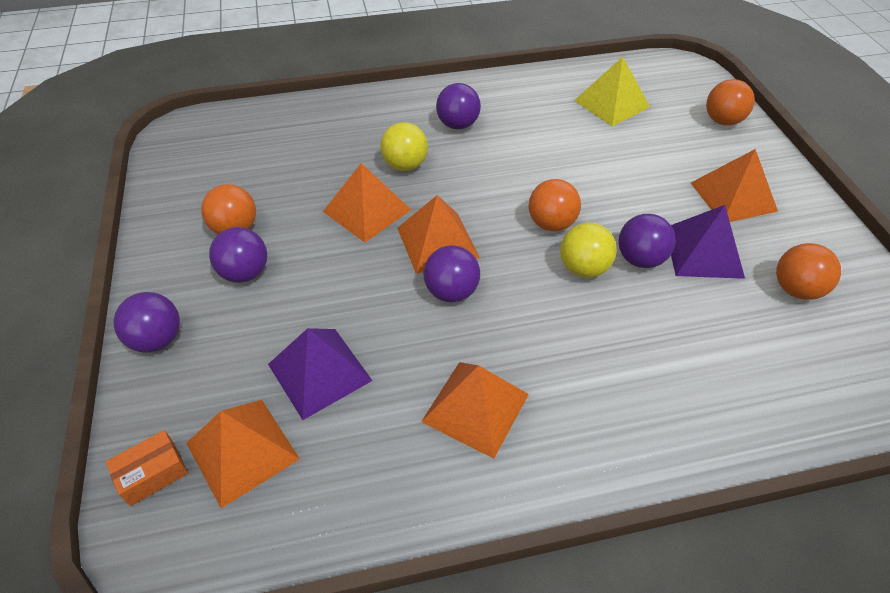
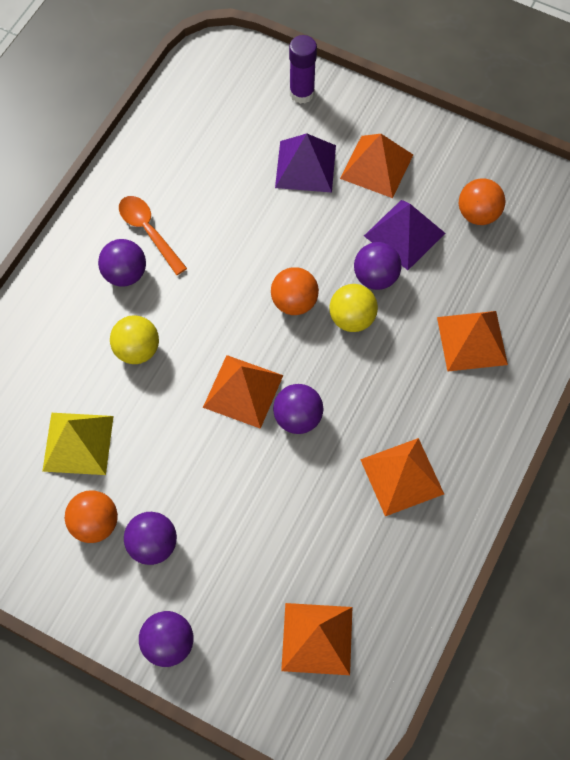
camera: 50 degrees left, 15 degrees up
orange box [106,430,188,506] -> none
purple pyramid [268,328,373,420] -> purple pyramid moved to [275,133,336,192]
orange pyramid [323,163,411,243] -> orange pyramid moved to [437,311,508,372]
yellow pyramid [574,57,650,126] -> yellow pyramid moved to [42,413,114,475]
orange ball [706,79,755,125] -> purple glue stick [289,35,317,104]
none -> orange spoon [119,196,187,275]

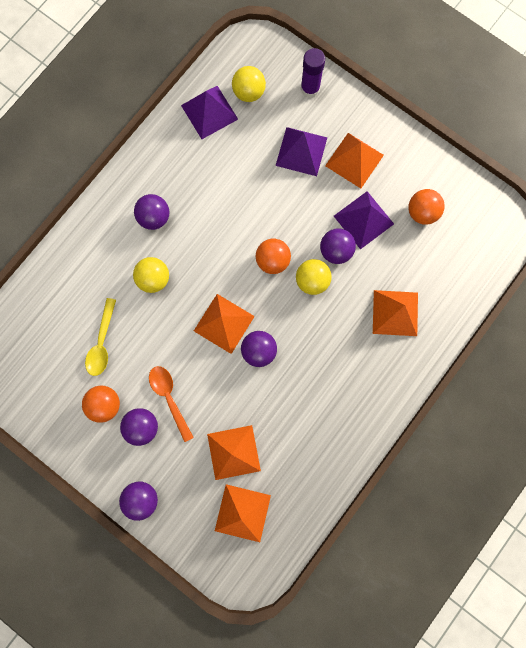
camera: 10 degrees right, 15 degrees up
yellow pyramid [42,413,114,475] -> yellow spoon [85,298,116,376]
orange spoon [119,196,187,275] -> orange spoon moved to [149,366,194,442]
orange pyramid [360,438,444,516] -> orange pyramid moved to [207,425,261,480]
none -> purple pyramid [181,86,238,139]
none -> yellow ball [232,66,266,102]

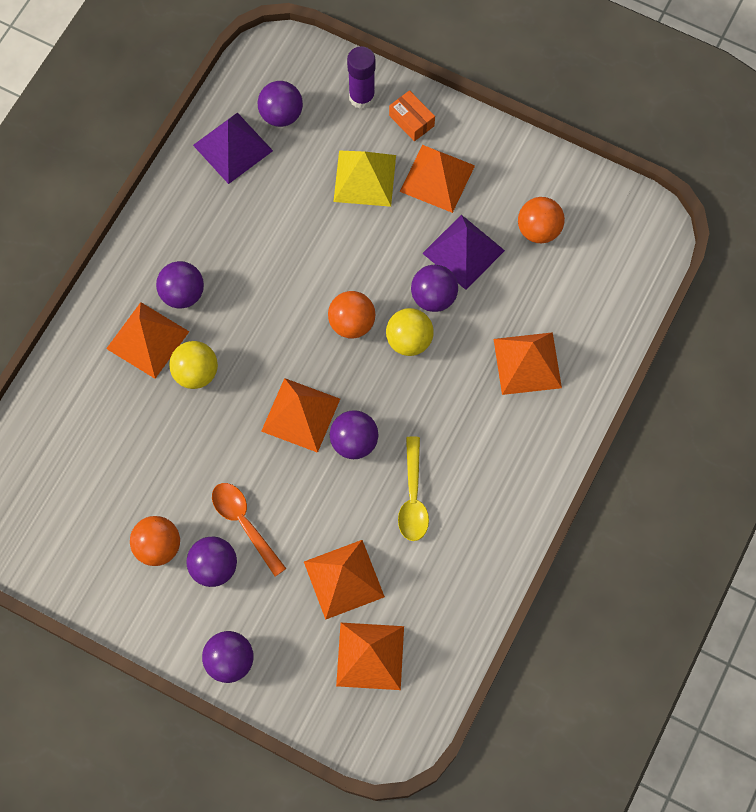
camera: 10 degrees left, 10 degrees down
yellow spoon [85,298,116,376] -> yellow spoon moved to [398,436,429,541]
yellow ball [232,66,266,102] -> purple ball [257,81,303,127]
purple pyramid [276,127,327,176] -> yellow pyramid [333,151,396,207]
none -> orange pyramid [106,302,189,379]
none -> orange box [389,90,435,141]

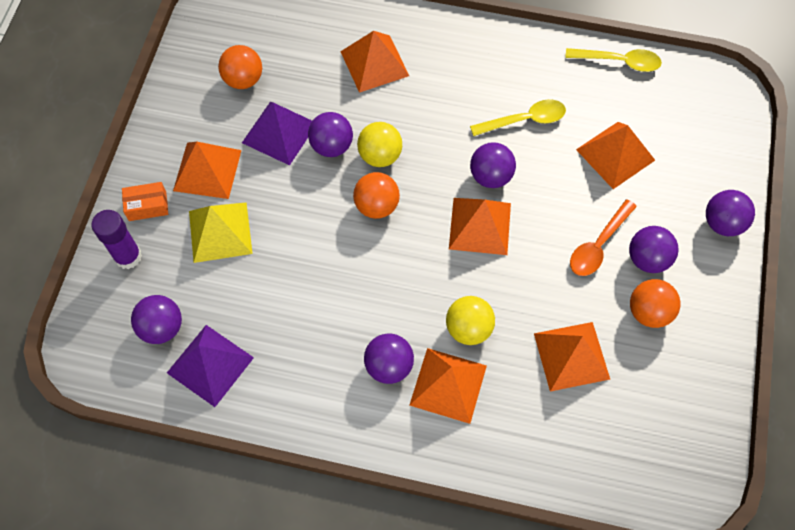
camera: 105 degrees left, 5 degrees down
orange pyramid [336,623,404,690] -> orange pyramid moved to [534,322,610,392]
orange box [389,90,435,141] -> orange box turned 45 degrees clockwise [122,182,168,221]
none -> yellow spoon [565,48,662,72]

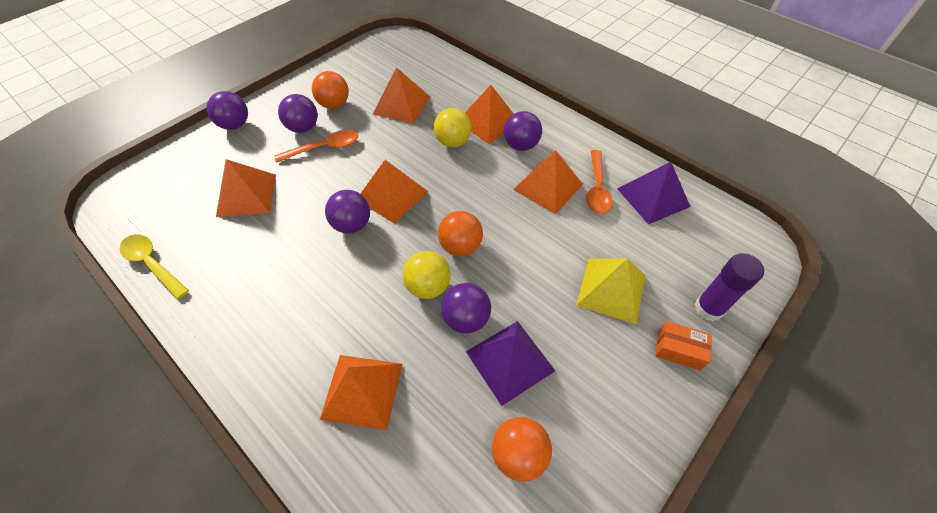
camera: 150 degrees left, 10 degrees down
purple ball [131,295,182,344] -> none
orange pyramid [173,142,242,199] -> orange pyramid moved to [513,151,583,214]
yellow spoon [470,99,566,136] -> none
none -> orange spoon [586,150,613,214]

